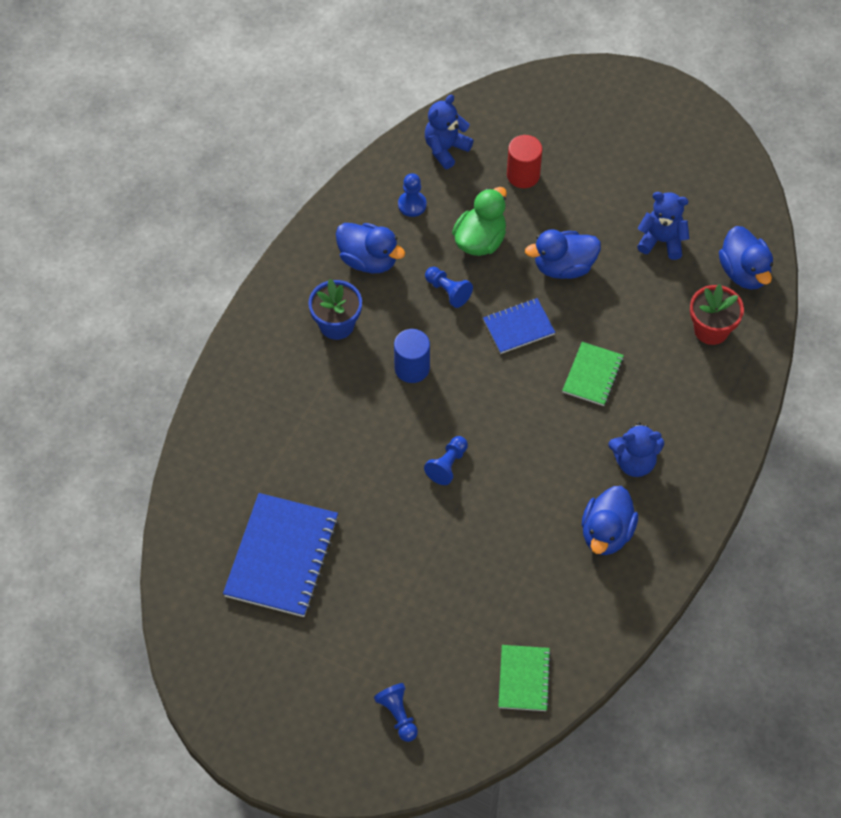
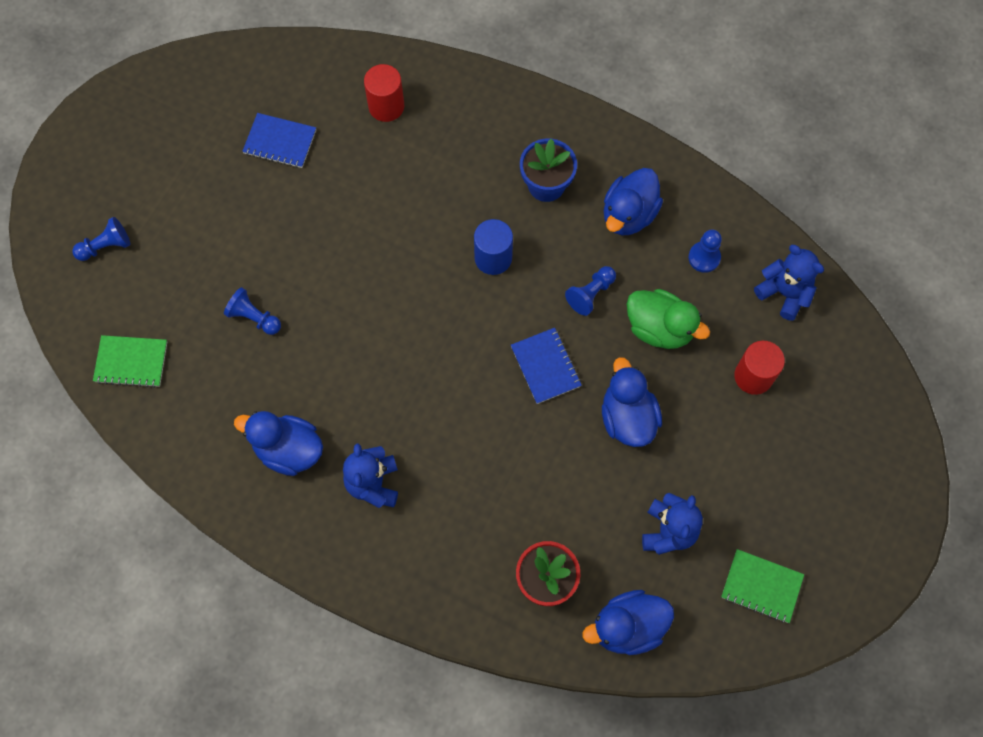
camera: 90 degrees right, 10 degrees up
blue notebook [223,493,339,617] -> blue notebook [242,113,316,168], size x0.55
blue pawn [424,436,468,485] -> blue pawn moved to [224,287,281,335]
green notebook [562,342,624,406] -> green notebook moved to [721,549,804,623]
none -> red cylinder [364,64,404,122]

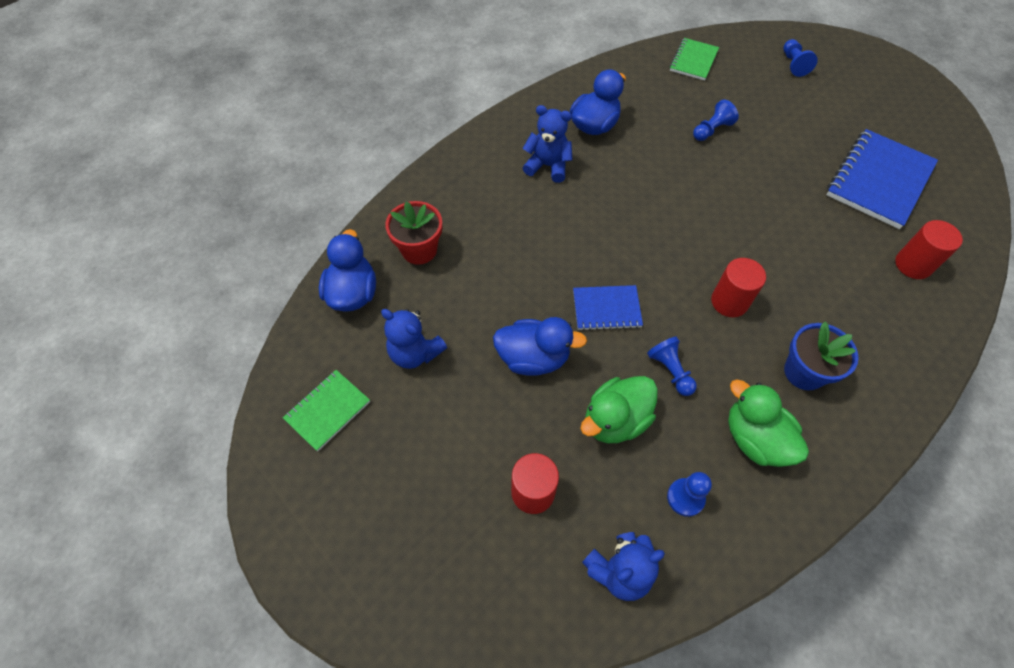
camera: 110 degrees right, 10 degrees down
blue notebook [242,113,316,168] -> blue notebook [826,129,938,229], size x1.80
blue cylinder [474,219,513,275] -> red cylinder [711,258,766,317]
blue duck [604,168,663,235] -> green duck [728,379,809,467]

